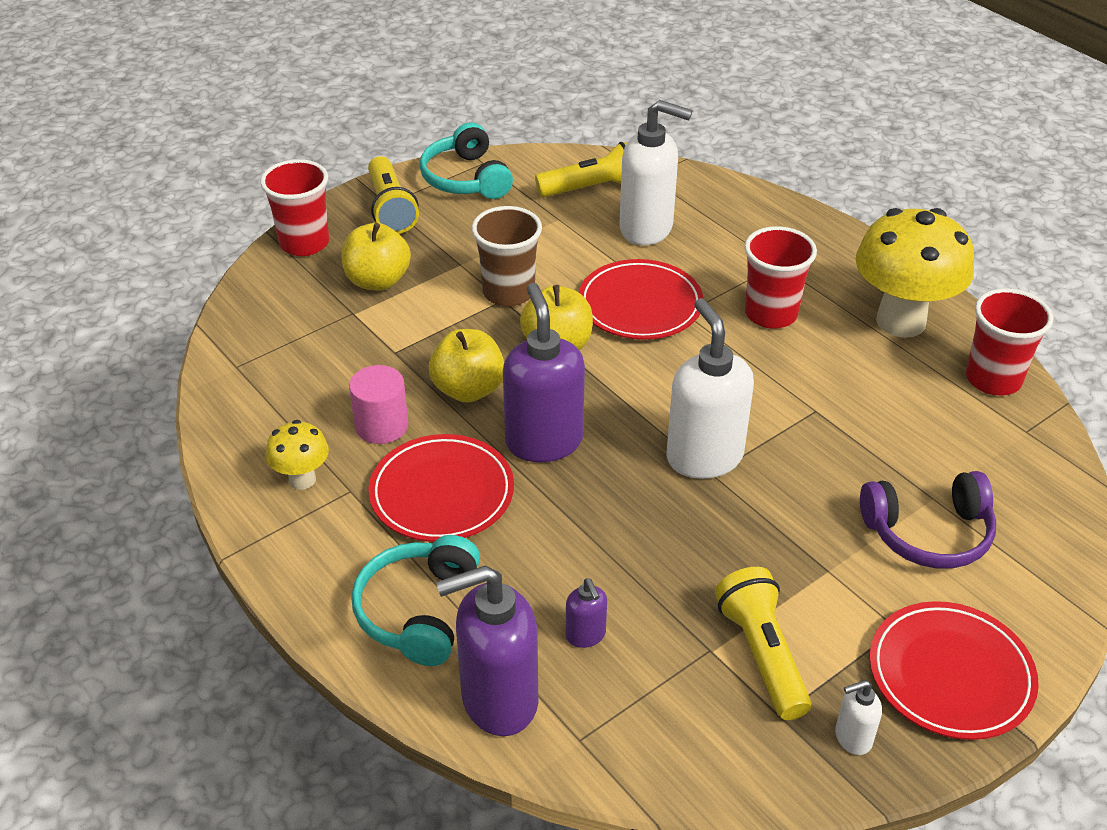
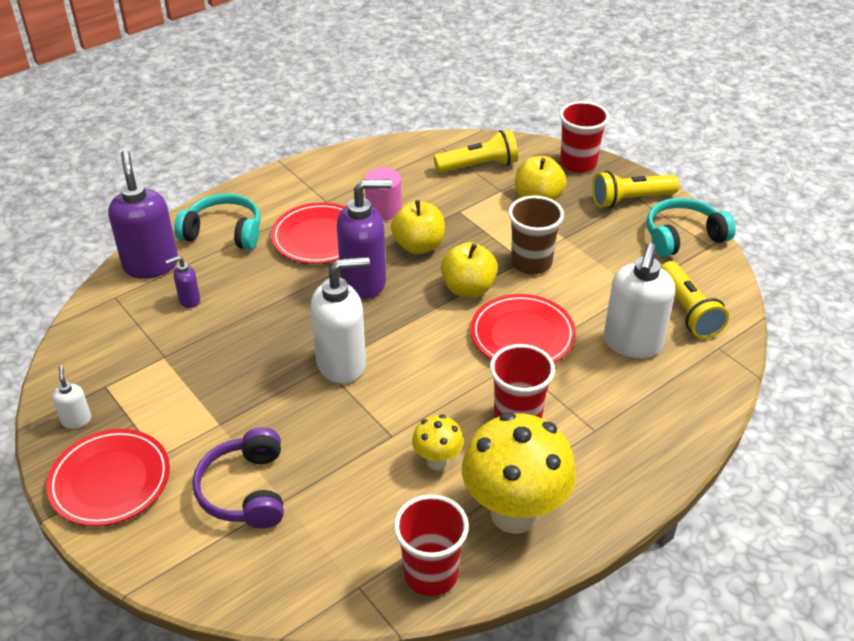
camera: 90 degrees right, 0 degrees up
yellow mushroom [266,420,329,490] -> yellow mushroom moved to [412,415,464,470]
yellow flashlight [715,567,811,720] -> yellow flashlight moved to [434,129,518,173]

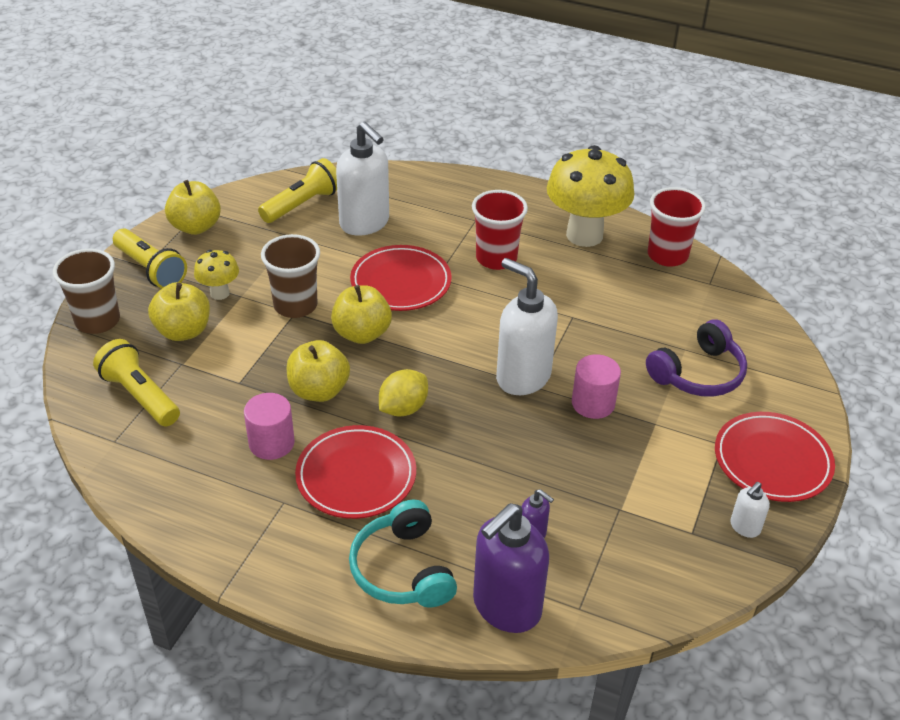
camera: 120 degrees left, 0 degrees up
purple soap dispenser [337,179,392,299] -> yellow lemon [379,369,428,417]
yellow mushroom [412,415,464,470] -> yellow mushroom moved to [194,250,239,300]
red cup [559,101,609,173] -> brown cup [53,249,120,334]
white soap dispenser [604,243,675,358] -> white soap dispenser turned 60 degrees clockwise [336,122,389,236]
turquoise headphones [647,198,736,257] -> yellow apple [165,180,221,235]
none -> pink cylinder [572,354,621,419]

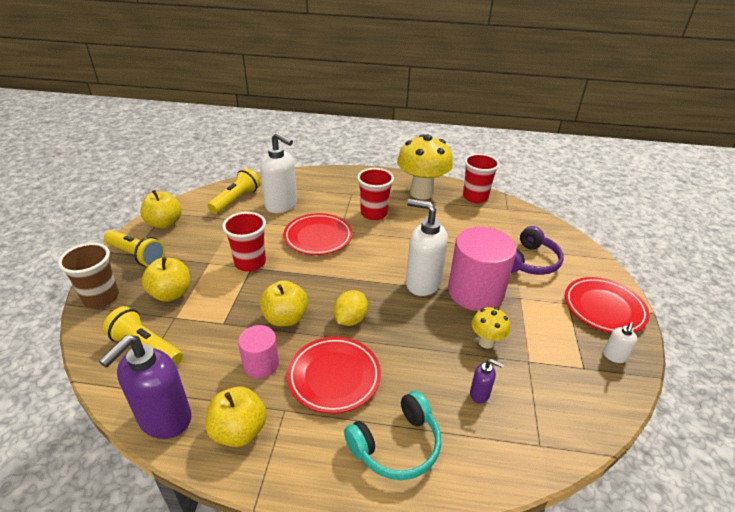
camera: 15 degrees left, 5 degrees down
yellow mushroom [194,250,239,300] -> yellow mushroom moved to [472,307,510,349]
brown cup [261,234,320,318] -> red cup [222,212,266,272]
yellow apple [331,285,392,344] -> yellow apple moved to [205,387,267,447]
turquoise headphones [349,500,457,607] -> turquoise headphones turned 90 degrees counterclockwise [344,391,441,480]
purple soap dispenser [473,503,549,633] -> purple soap dispenser moved to [99,335,192,439]
pink cylinder [572,354,621,419] -> pink cylinder [448,227,517,311], size x1.86

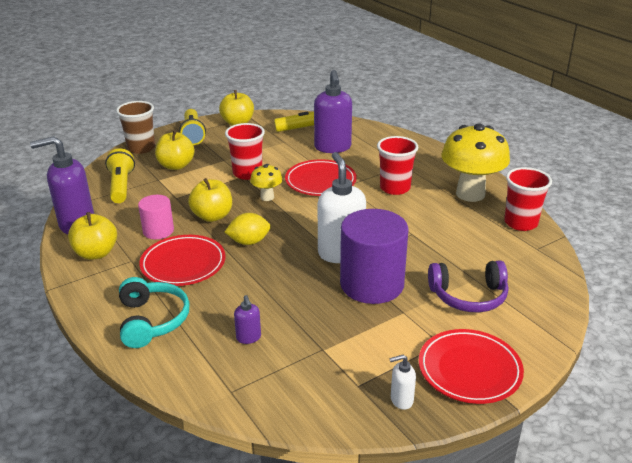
camera: 50 degrees right, 5 degrees down
white soap dispenser [260,132,297,213] -> purple soap dispenser [314,70,352,153]
turquoise headphones [344,391,441,480] -> turquoise headphones turned 120 degrees counterclockwise [119,277,190,348]
pink cylinder [448,227,517,311] -> purple cylinder [340,209,409,304]
yellow mushroom [472,307,510,349] -> yellow mushroom moved to [250,164,283,201]

